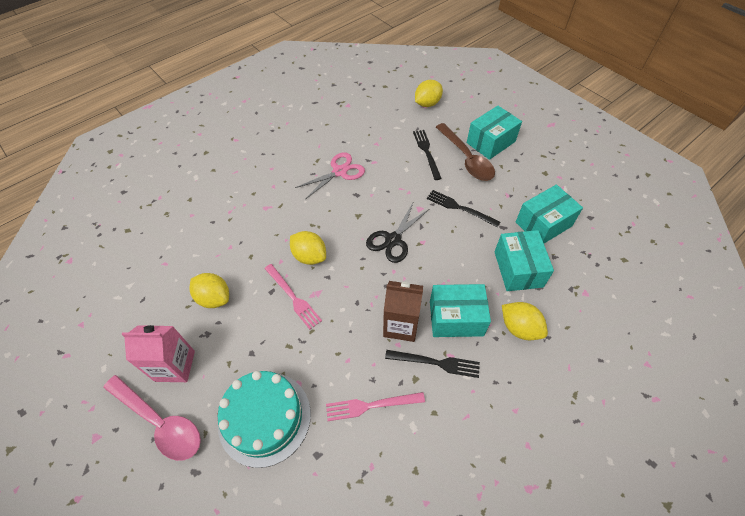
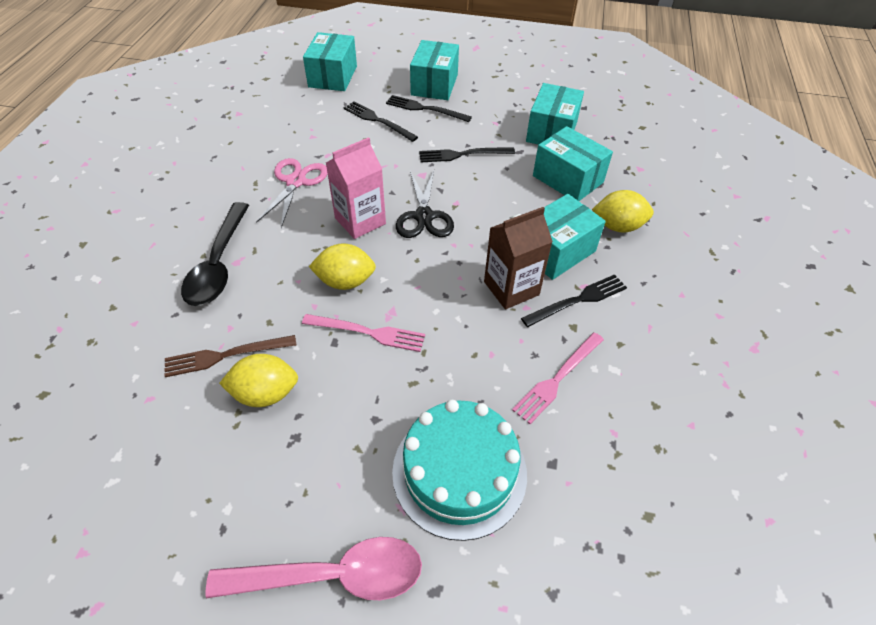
camera: 40 degrees left, 5 degrees down
pink carton [121,325,195,382] -> pink carton moved to [326,137,386,239]
yellow lemon [415,80,443,107] -> turquoise box [303,32,357,91]
brown spoon [436,123,495,181] -> black fork [386,95,472,122]
none -> brown fork [165,335,296,377]
none -> black spoon [181,202,249,306]

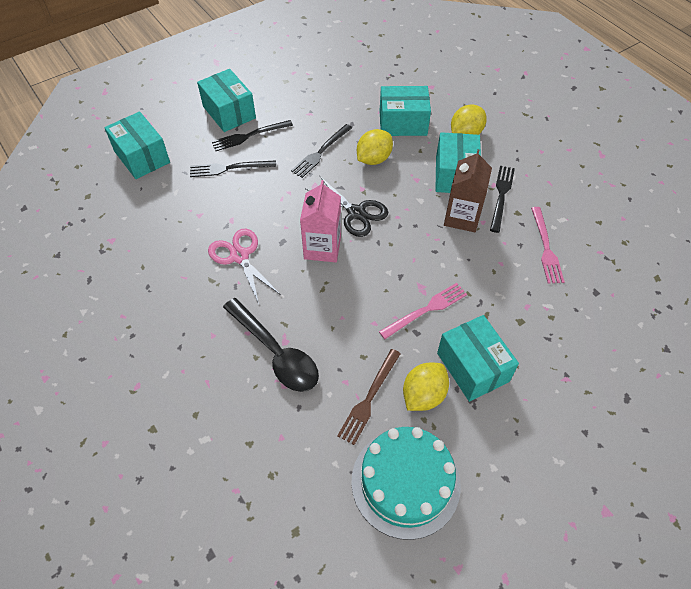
camera: 45 degrees left, 5 degrees up
pink spoon [205,537,422,600] -> none
yellow lemon [309,243,376,290] -> yellow lemon moved to [357,129,393,165]
turquoise cake [392,400,527,541] -> turquoise cake moved to [351,427,461,540]
turquoise box [526,83,584,145] -> turquoise box moved to [437,315,519,402]

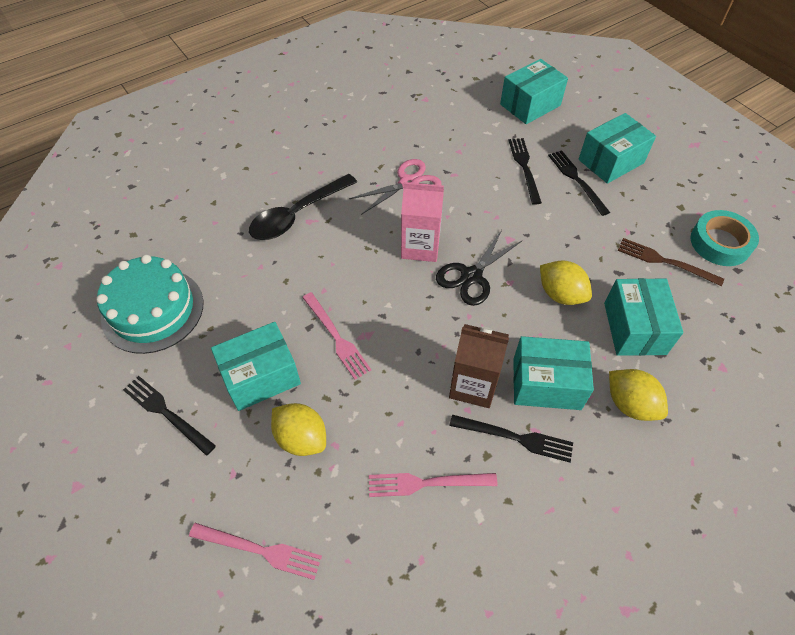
camera: 90 degrees right, 0 degrees up
black fork [291,124,352,178] -> black fork moved to [123,376,216,456]
brown fork [337,349,401,445] -> brown fork moved to [617,238,724,286]
yellow lemon [403,362,449,411] -> yellow lemon moved to [271,403,326,456]
none -> pink fork [189,523,322,580]
none -> turquoise tape [690,210,759,266]

